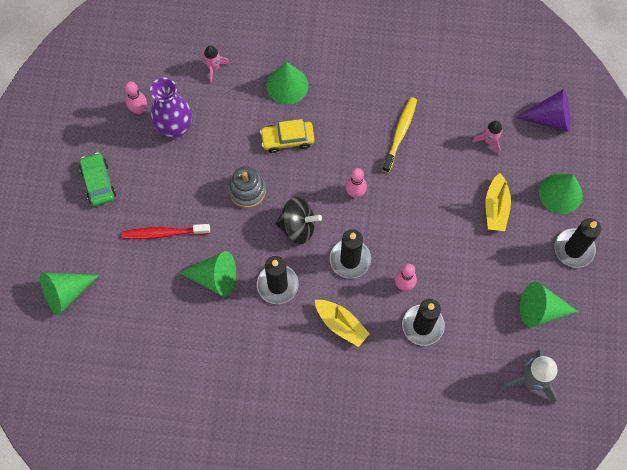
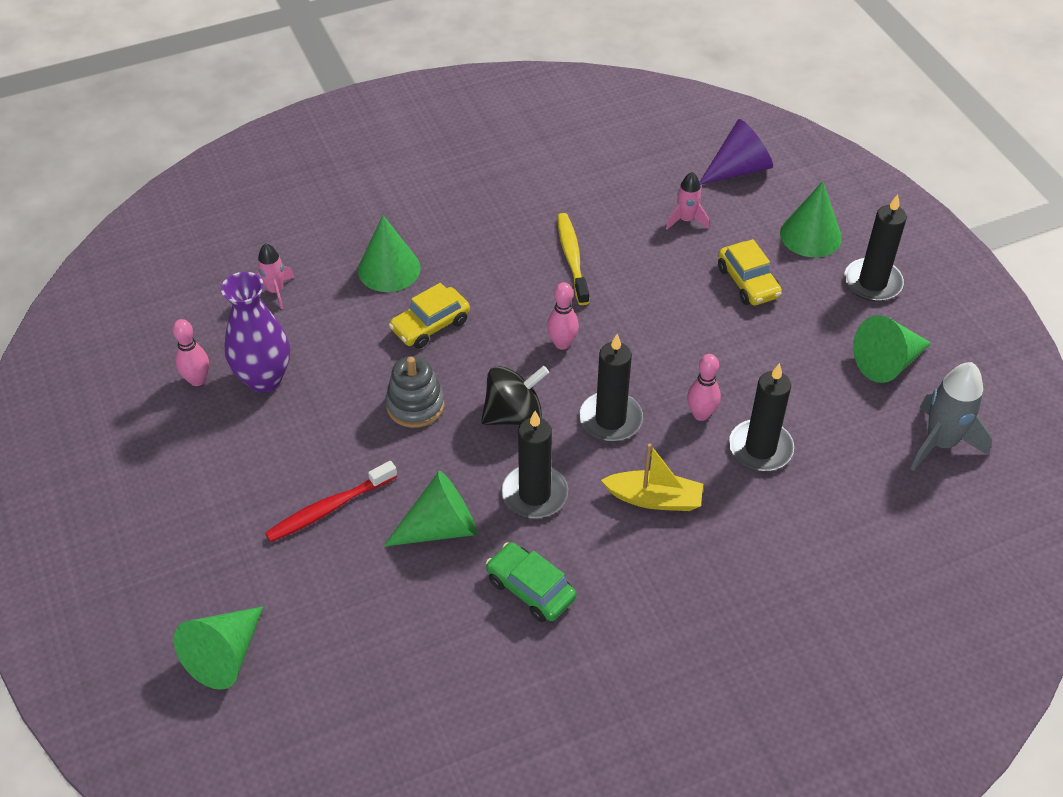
camera: 30 degrees left, 20 degrees down
green car [79,152,116,206] -> green car moved to [486,542,577,622]
yellow boat [485,173,511,231] -> yellow car [718,239,782,306]

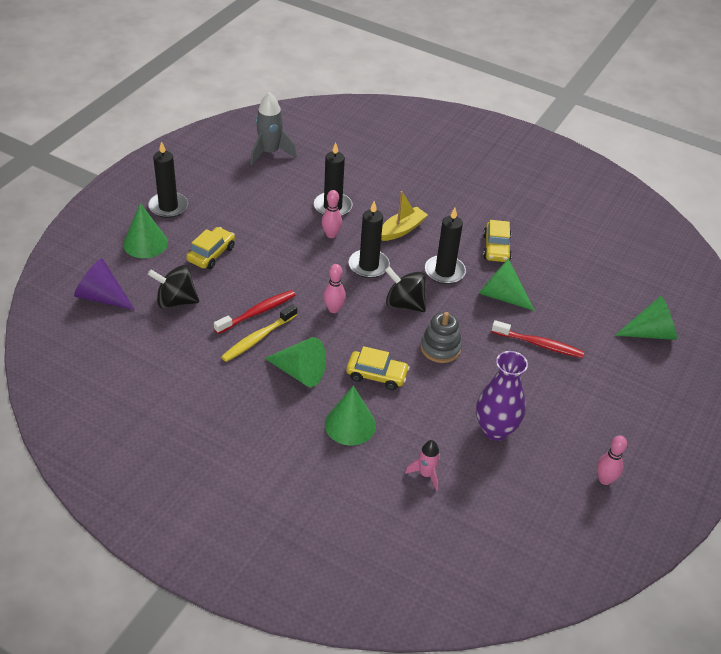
camera: 130 degrees left, 5 degrees down
pink bowling pin [172,319,209,386] -> pink bowling pin moved to [597,435,627,485]
green car [486,542,577,622] -> yellow car [483,220,512,262]
yellow boat [601,443,703,511] -> yellow boat turned 75 degrees clockwise [381,191,428,241]
pink rocket [666,172,709,229] -> black spinning top [148,265,199,309]
green cone [853,315,931,383] -> green cone moved to [265,337,326,387]
none -> red toothbrush [214,290,295,334]

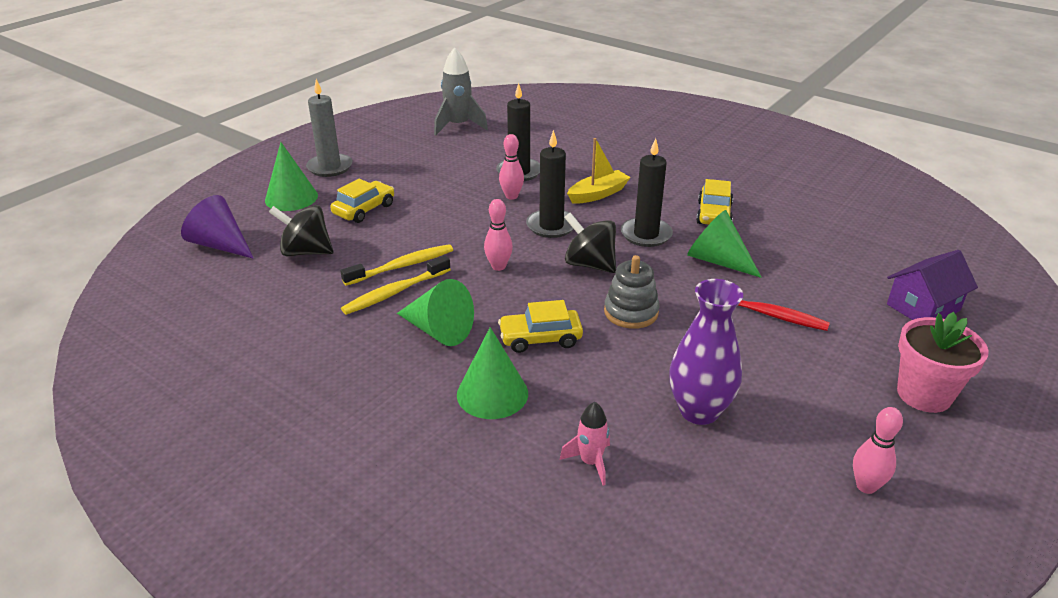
camera: 10 degrees right, 10 degrees down
black candle [148,141,188,218] -> grey candle [306,79,352,177]
red toothbrush [214,290,295,334] -> yellow toothbrush [340,244,453,286]
yellow car [346,346,410,390] -> yellow car turned 150 degrees clockwise [498,300,583,353]
green cone [615,296,677,340] -> purple house [887,250,978,320]
none -> pink flower pot [897,312,989,413]

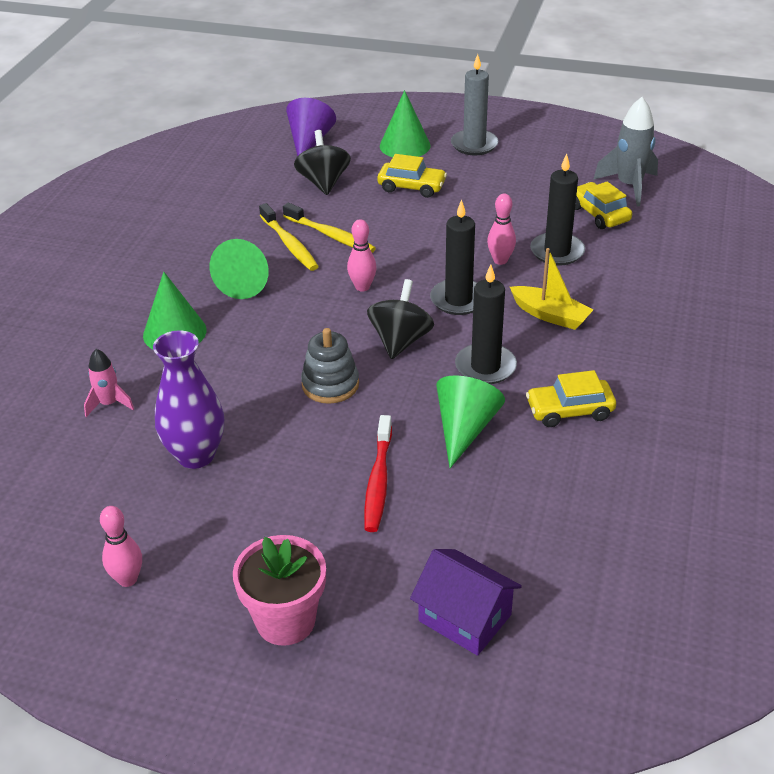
camera: 70 degrees right, 5 degrees up
yellow toothbrush [341,255,451,315] -> yellow toothbrush turned 150 degrees counterclockwise [259,203,319,271]
yellow car [498,300,583,353] -> yellow car moved to [575,182,632,229]

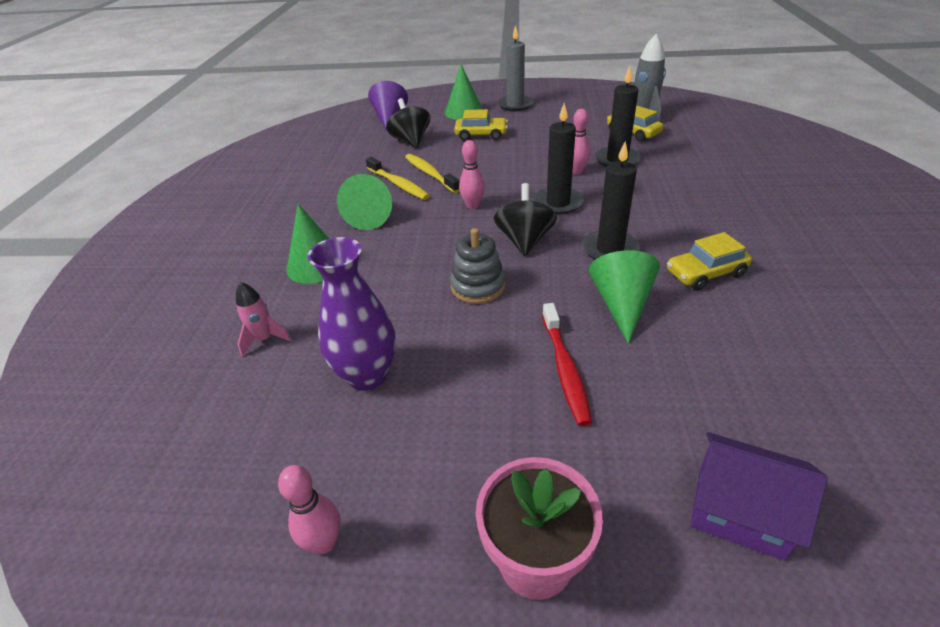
camera: 10 degrees left, 0 degrees up
yellow toothbrush [283,203,376,253] -> yellow toothbrush turned 150 degrees counterclockwise [405,154,460,193]
yellow boat [510,248,594,330] -> none

